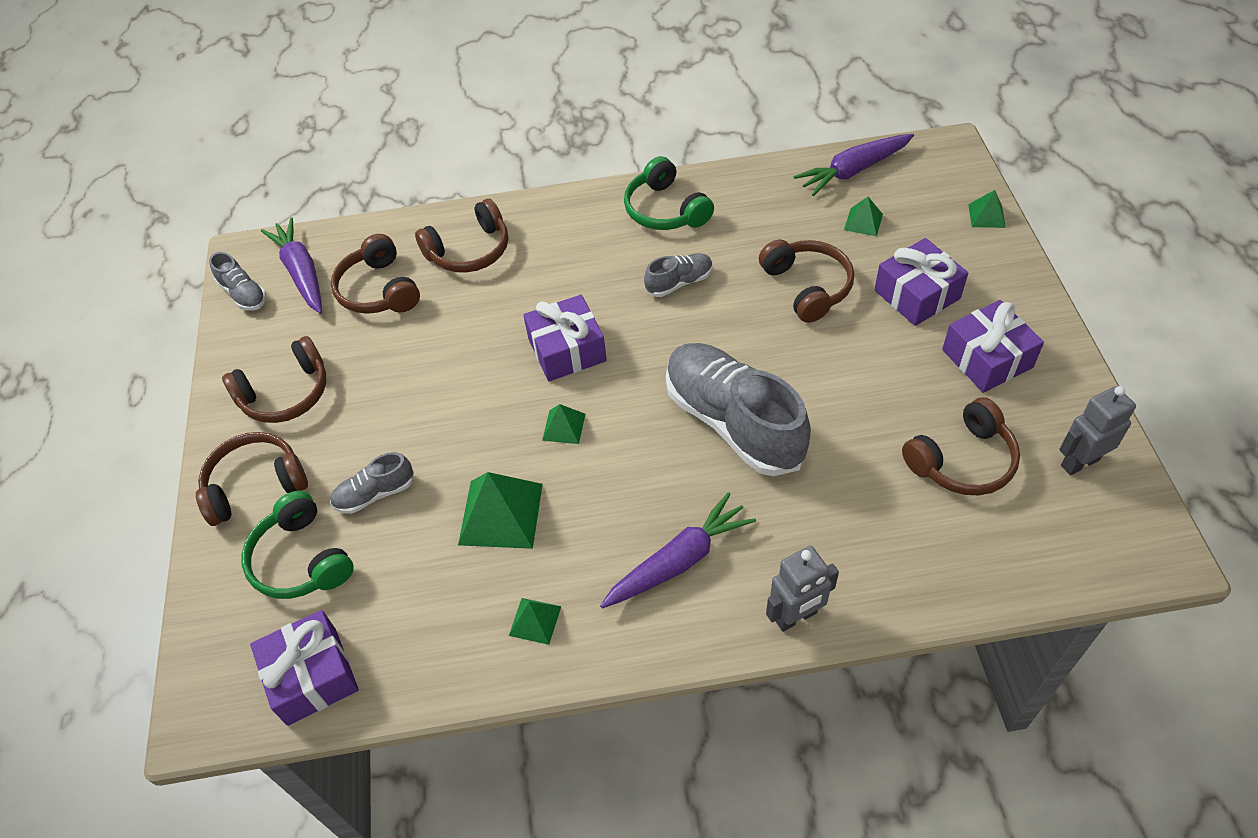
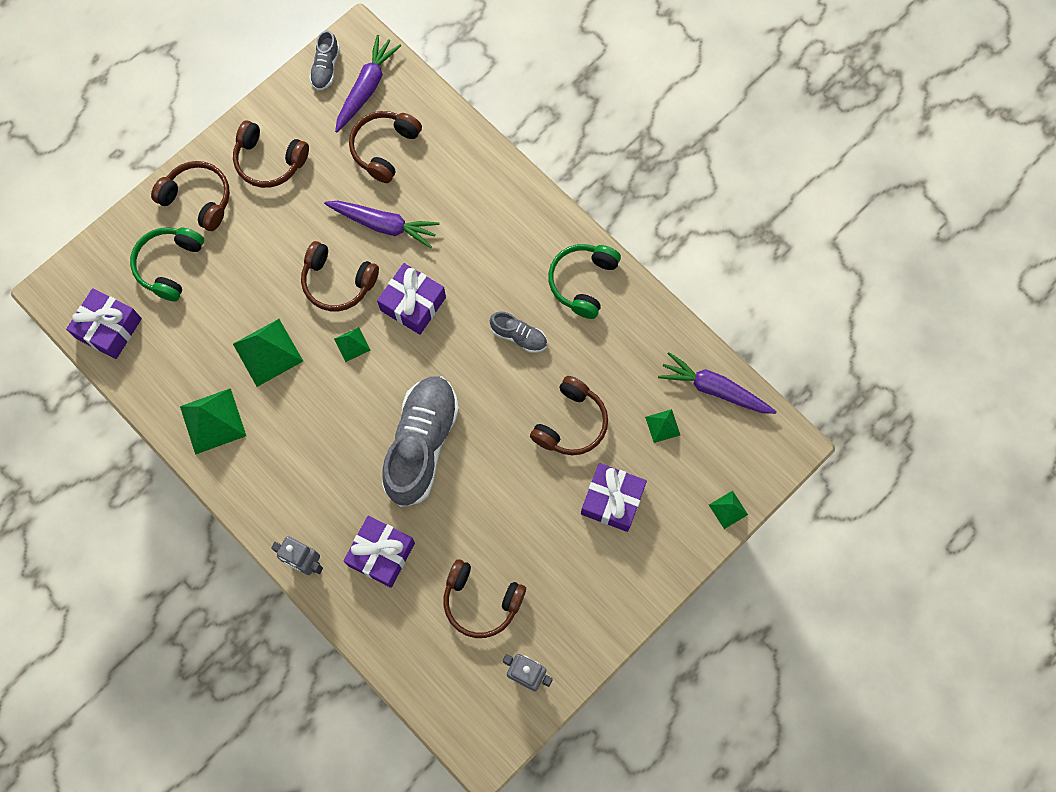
camera: 50 degrees right, 20 degrees up
grey shoe [330,452,414,514] -> none
brown headphones [415,199,508,273] -> brown headphones moved to [301,241,379,311]
green pyramid [509,598,561,645] -> green pyramid [180,388,246,455], size x1.89
purple carrot [600,492,756,609] -> purple carrot moved to [324,201,440,248]
purple gift [942,300,1044,393] -> purple gift moved to [344,516,415,588]

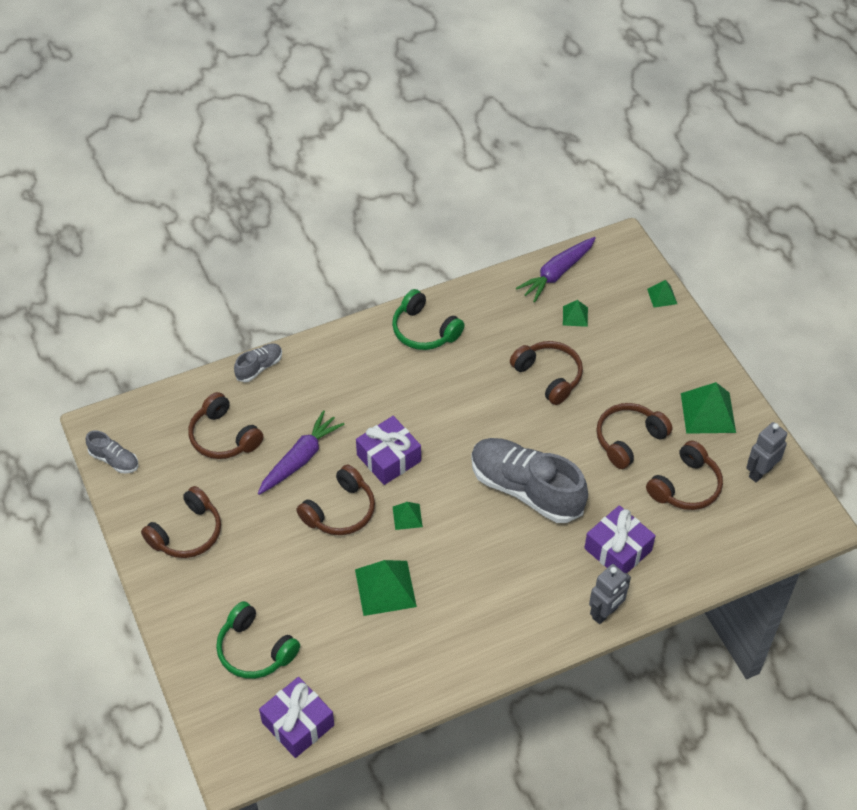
camera: 70 degrees left, 20 degrees down
brown headphones [151,161,230,231] -> brown headphones moved to [596,403,673,469]
green pyramid [180,388,246,455] -> green pyramid moved to [681,382,736,434]
purple carrot [335,35,401,132] -> none
grey shoe [490,311,547,353] -> grey shoe moved to [234,343,282,382]
purple gift [581,463,647,532] -> none

